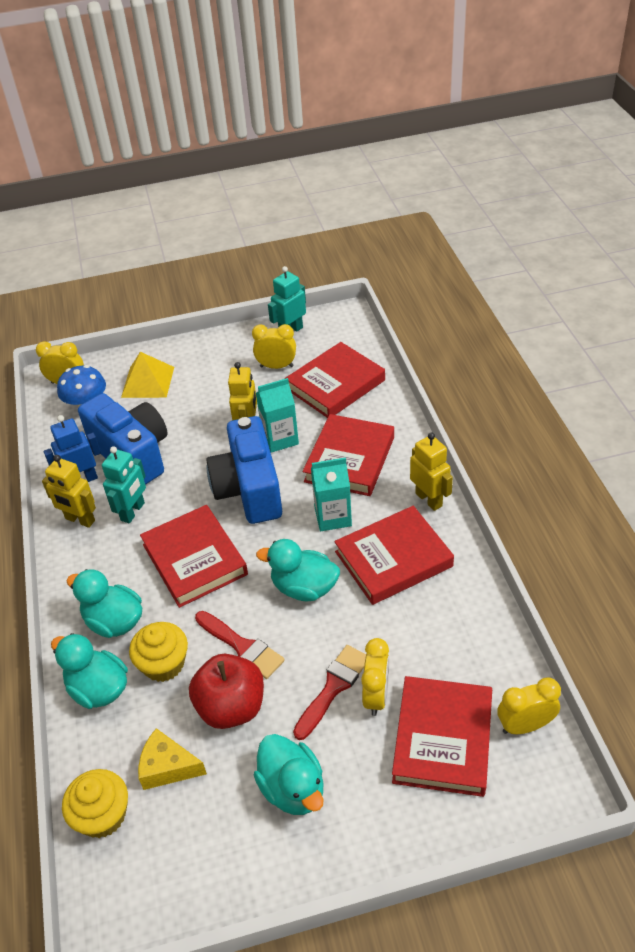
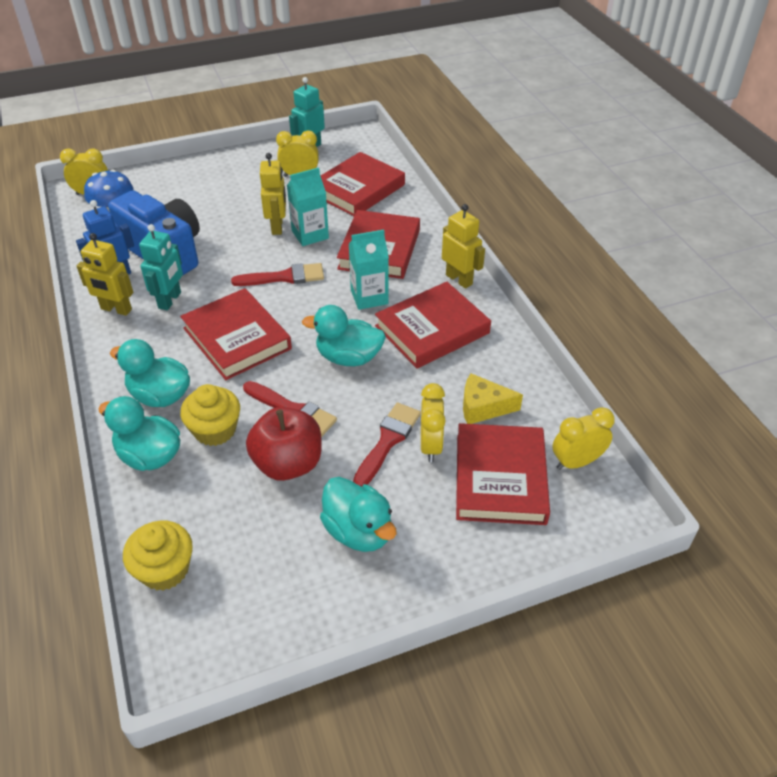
camera: 10 degrees left, 0 degrees up
yellow pyramid [121,352,174,398] -> none
yellow cheese [138,728,207,790] -> yellow cheese moved to [463,373,523,424]
blue camera [206,416,282,524] -> red brush [231,263,324,286]

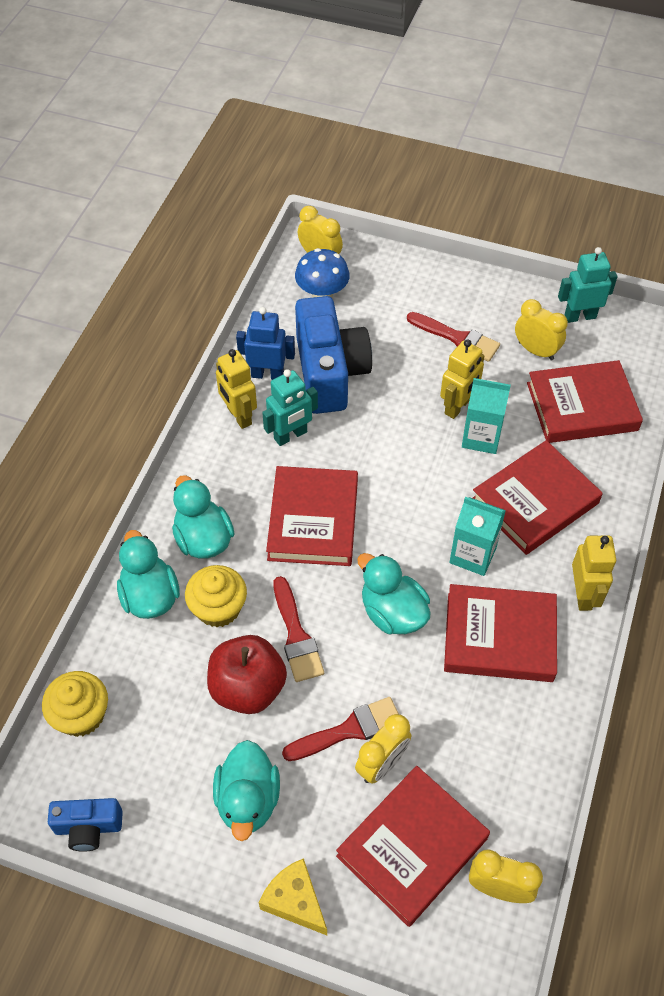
camera: 40 degrees right, 10 degrees up
red brush [231,263,324,286] -> red brush moved to [407,312,500,362]
yellow cheese [463,373,523,424] -> yellow cheese moved to [258,858,327,935]
none -> blue camera [48,798,123,852]

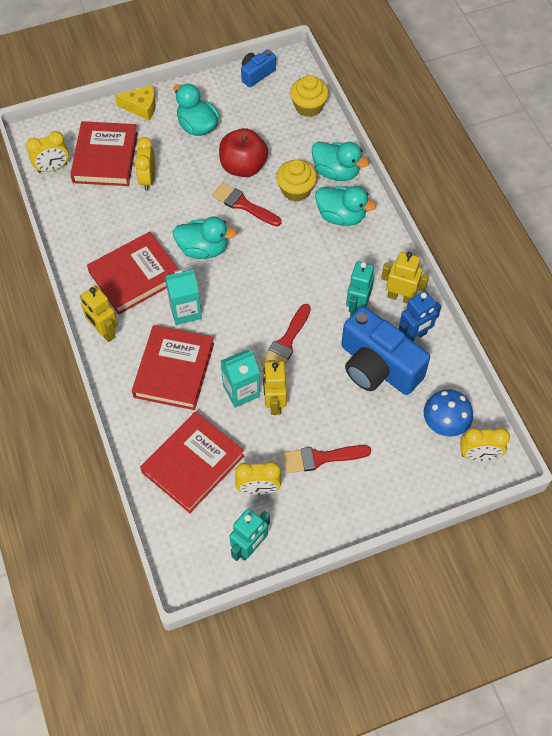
camera: 140 degrees right, 5 degrees up
red book [266,466,358,566] -> none
red brush [282,697,399,761] -> red brush moved to [261,304,311,366]

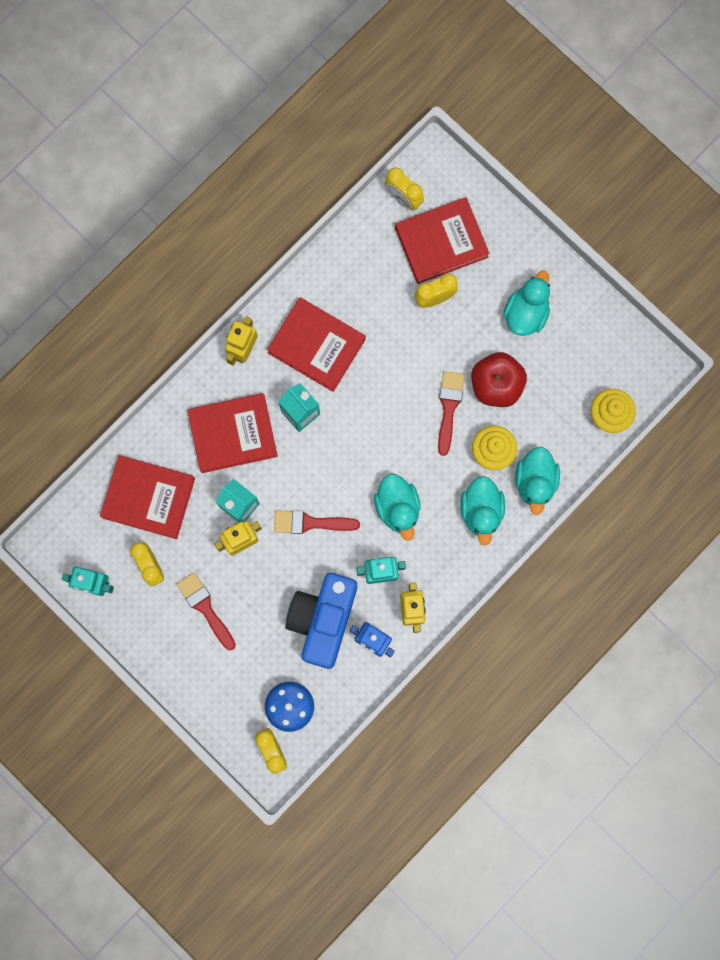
camera: 65 degrees right, 20 degrees up
yellow cheese [115,85,156,121] -> none
turquoise duck [173,217,237,259] -> turquoise duck moved to [374,474,421,541]
blue camera [241,49,276,88] -> none

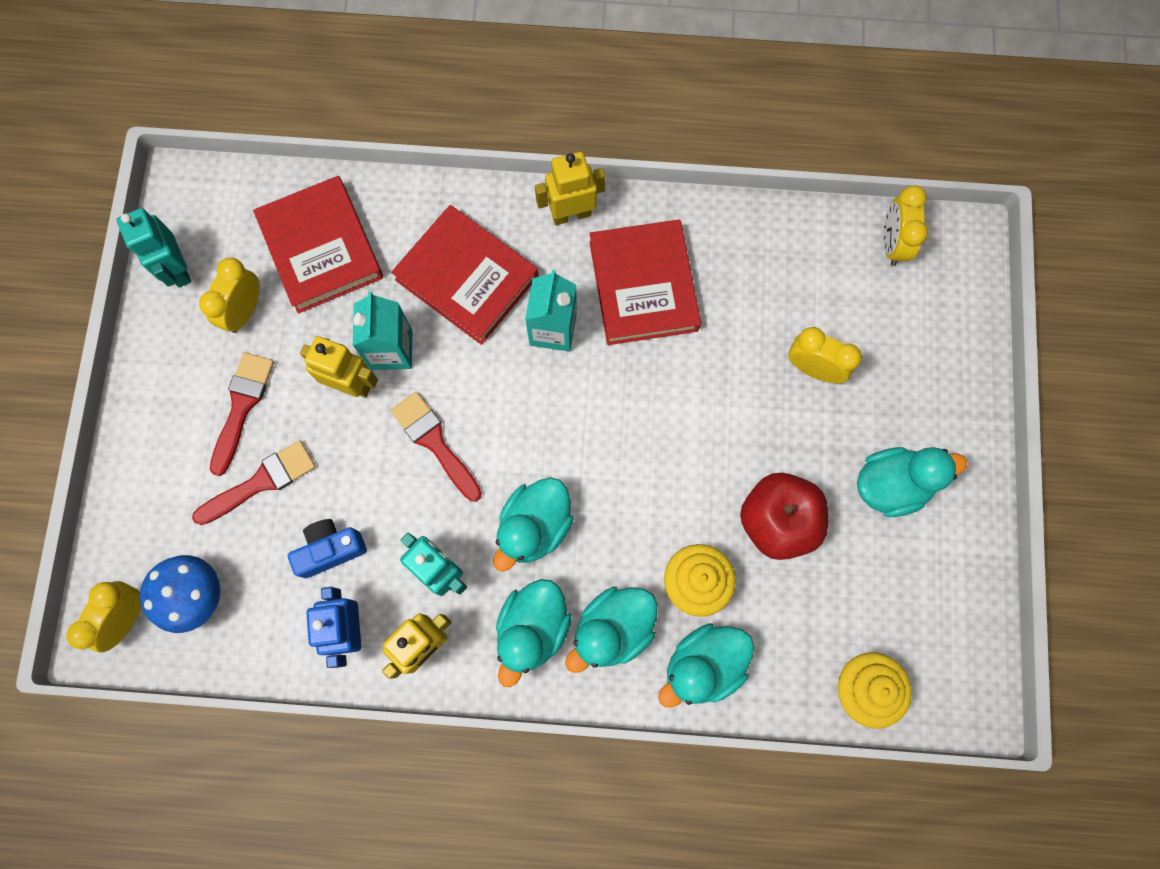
camera: 50 degrees right, 5 degrees down
blue camera [285,573,357,669] -> blue camera [288,519,367,578], size x0.50
red book [395,197,490,284] -> none
red brush [438,371,465,456] -> red brush moved to [192,440,316,525]
none -> turquoise duck [496,579,572,687]

